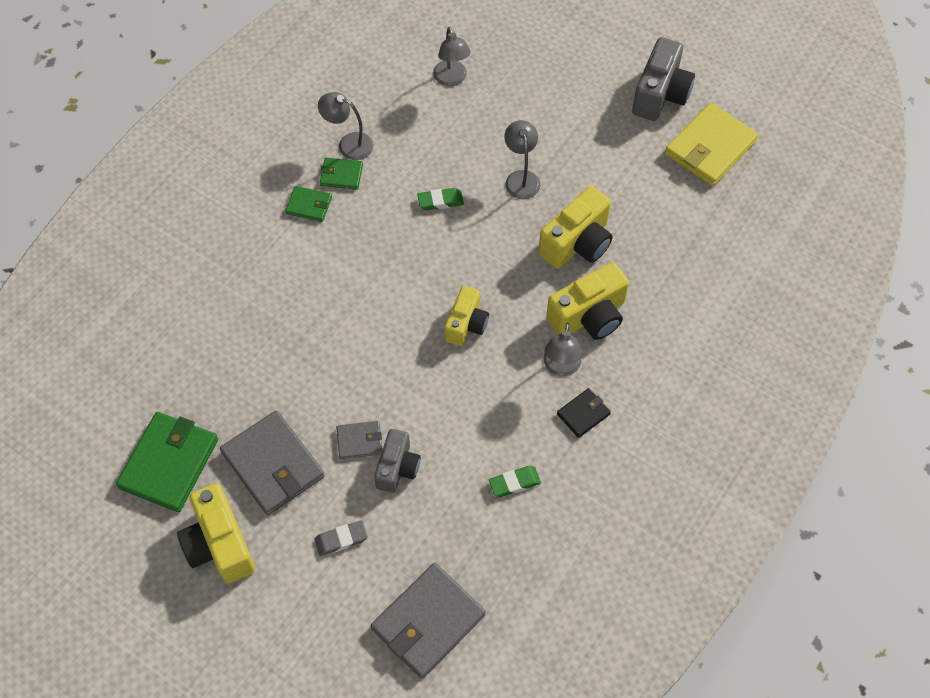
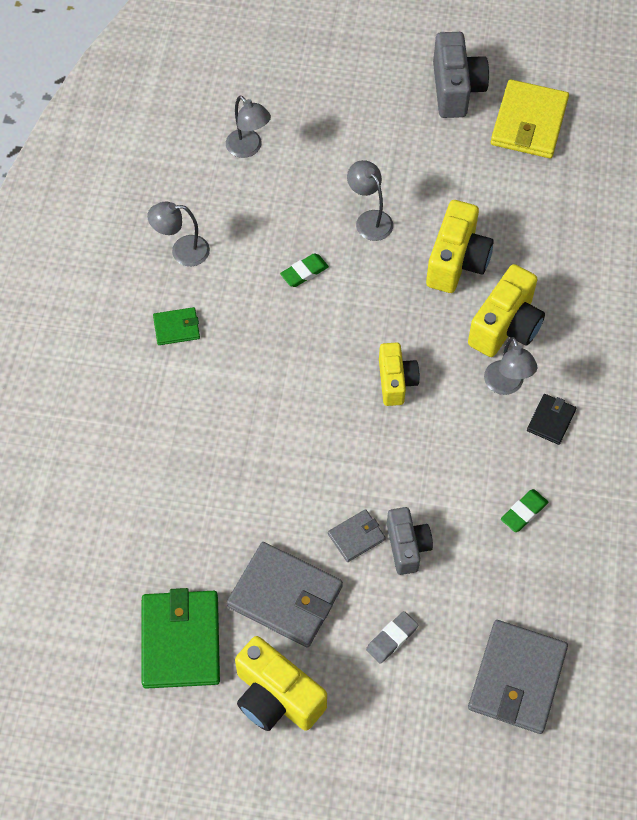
camera: 25 degrees left, 0 degrees up
green wallet [320,158,363,190] -> none

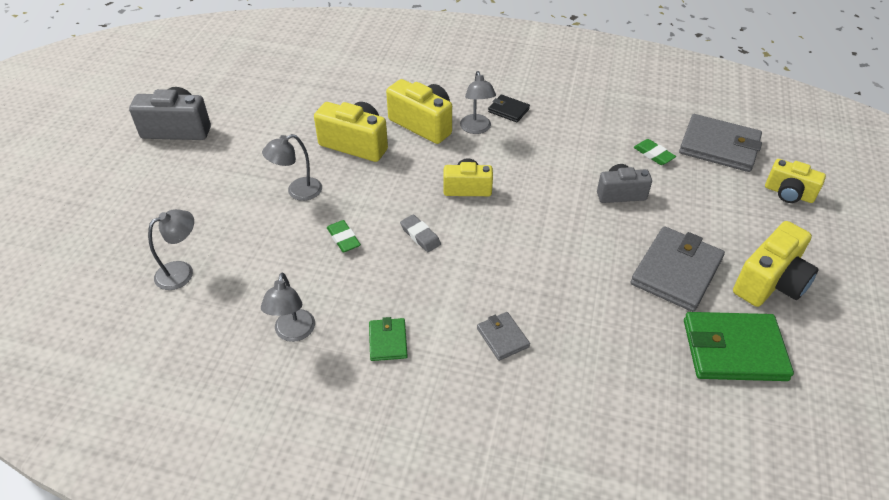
camera: 85 degrees left, 15 degrees down
grey wallet [328,509,386,562] -> grey wallet moved to [477,312,530,361]
grey eraser [366,611,418,664] -> grey eraser moved to [400,214,441,252]
grey lamp [484,337,537,395] -> grey lamp turned 90 degrees clockwise [460,71,496,134]
yellow wallet [491,79,569,158] -> none
green eraser [501,489,548,532] -> green eraser moved to [634,139,676,165]
none -> yellow camera [765,159,826,203]

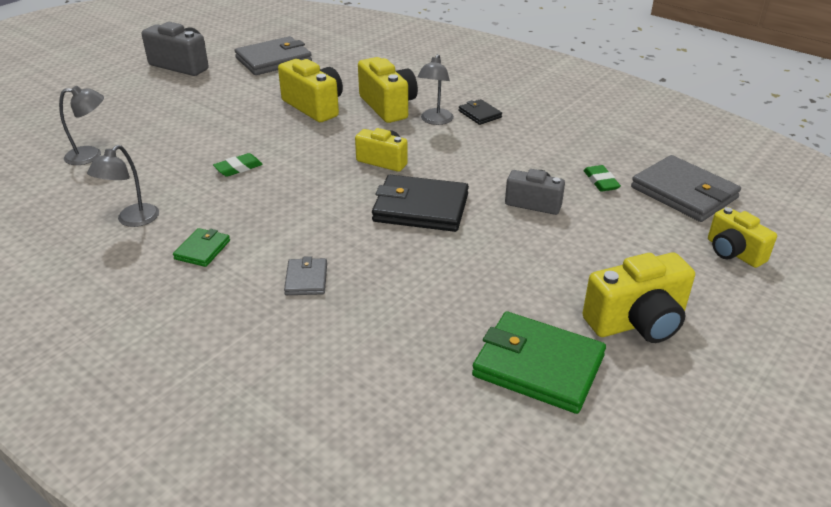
camera: 25 degrees right, 10 degrees down
grey lamp [262,134,322,201] -> none
green eraser [327,220,361,253] -> green eraser turned 60 degrees clockwise [213,153,263,177]
grey eraser [400,214,441,252] -> none
grey wallet [631,226,725,312] -> grey wallet moved to [235,36,312,75]
none -> black wallet [372,175,469,232]

